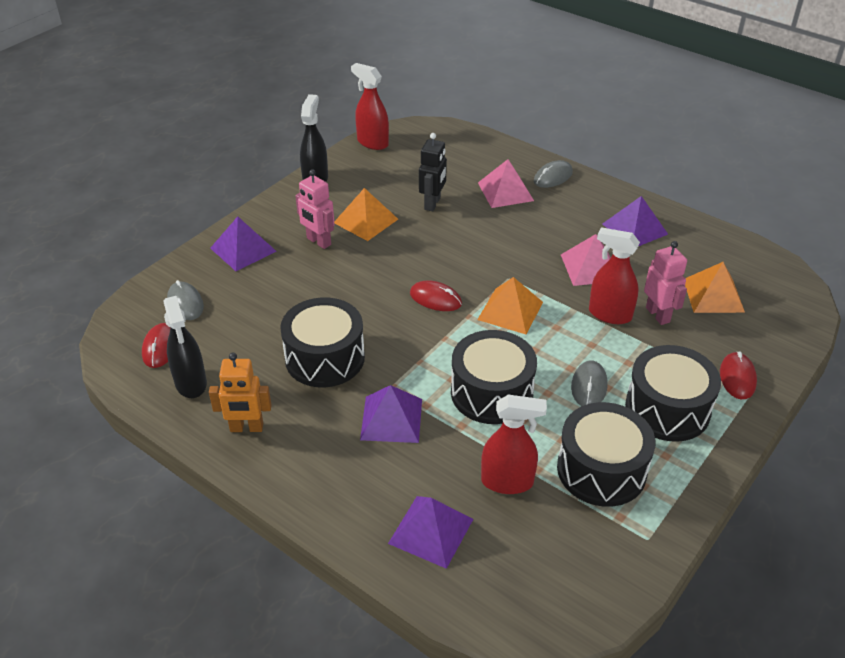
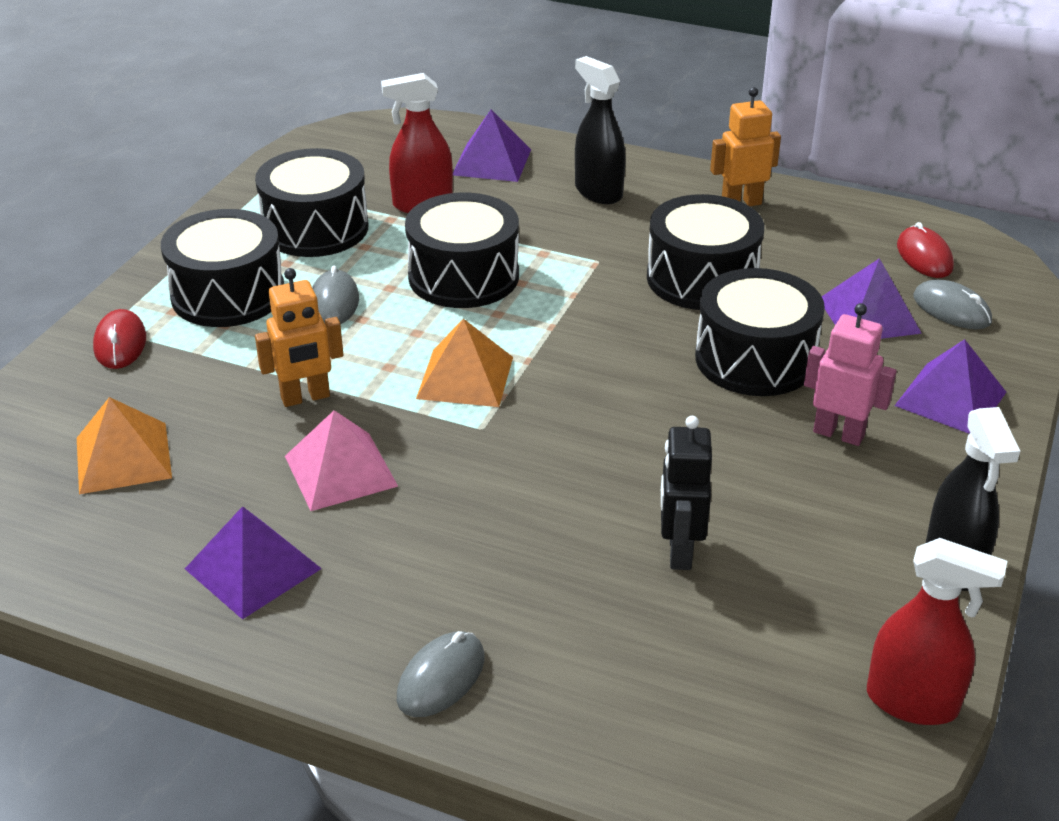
camera: 165 degrees right, 5 degrees down
black spray bottle [163,296,207,398] -> black spray bottle moved to [575,56,626,204]
orange pyramid [334,188,398,241] -> none
purple pyramid [360,385,422,443] -> purple pyramid moved to [822,258,922,339]
red mouse [410,280,462,311] -> none
pink pyramid [478,159,534,208] -> none
red spray bottle [589,227,640,324] -> orange robot [255,268,344,407]
pink robot [644,241,687,325] -> none
none -> black drum [695,268,825,396]

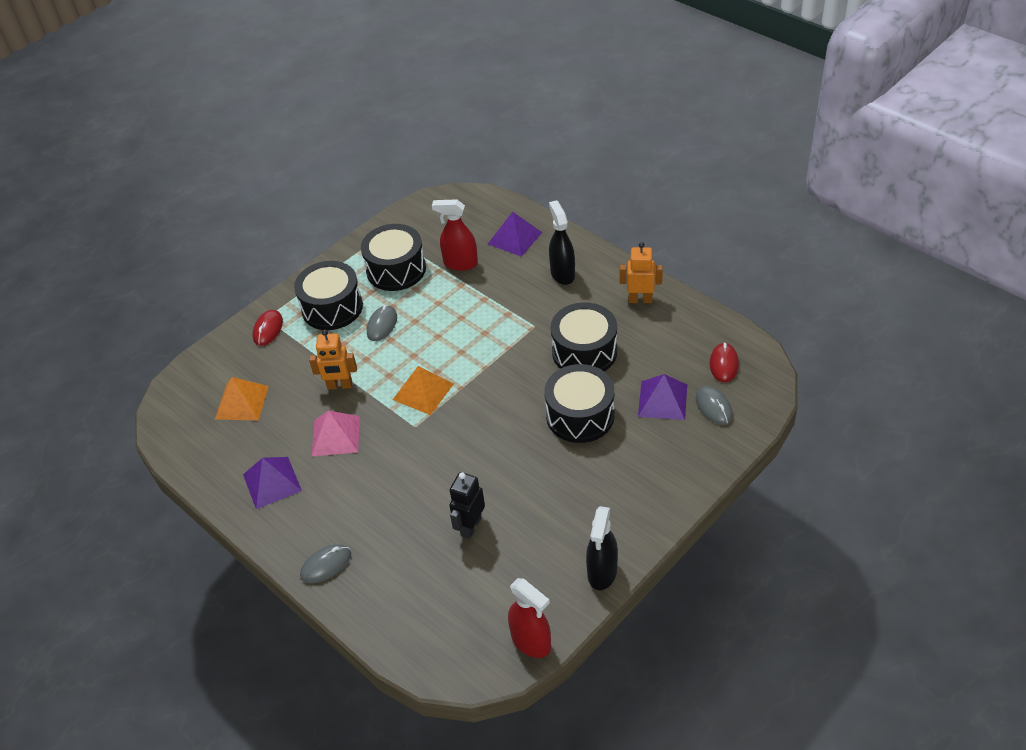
camera: 25 degrees right, 10 degrees up
black drum [405,193,519,308] -> none
pink robot [804,303,897,446] -> none
purple pyramid [894,339,1006,434] -> none

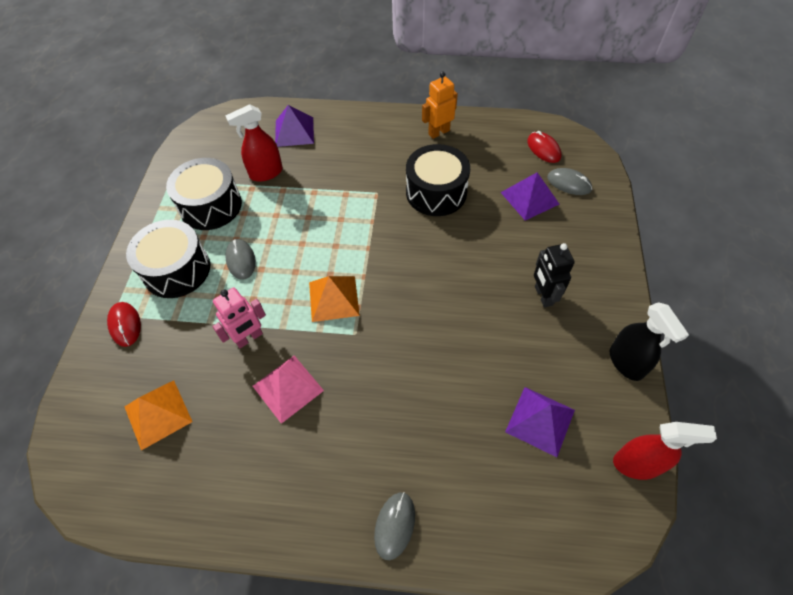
camera: 40 degrees left, 10 degrees up
purple pyramid [243,457,302,509] -> purple pyramid moved to [505,387,575,457]
orange robot [309,330,357,390] -> pink robot [212,287,266,348]
black robot [449,472,485,539] -> black robot moved to [534,243,575,307]
black drum [544,364,615,443] -> none
black spray bottle [549,200,575,285] -> none

